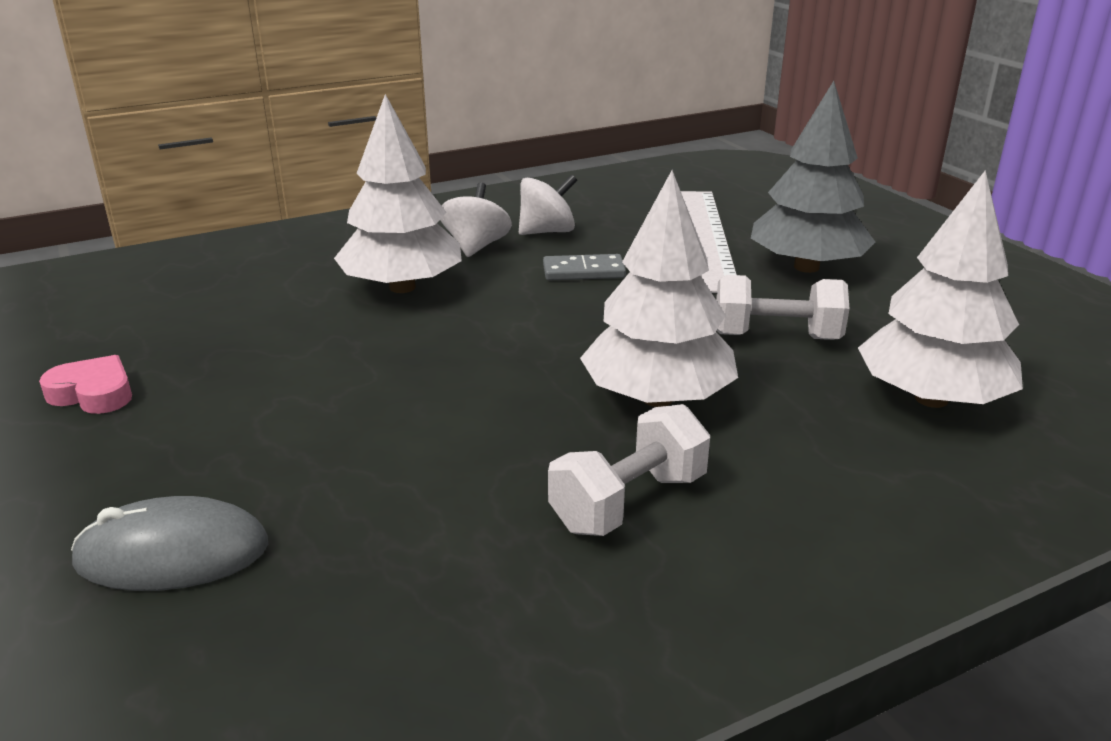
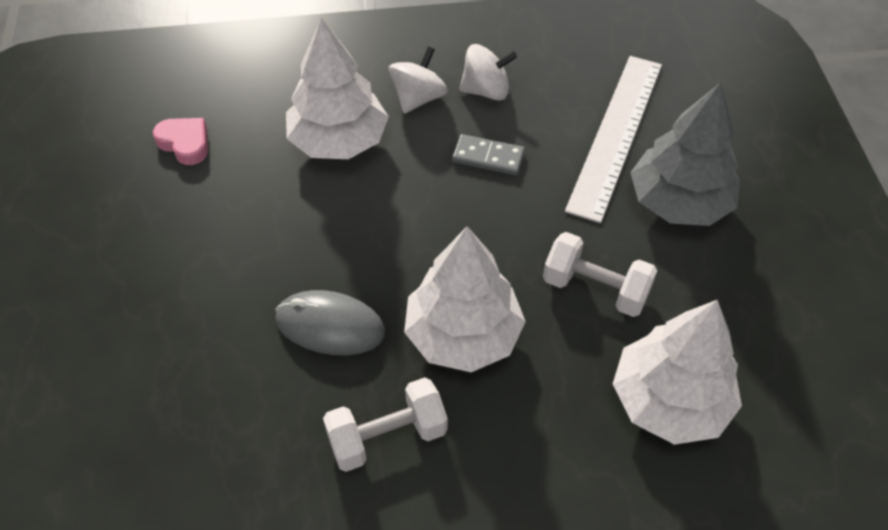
camera: 20 degrees right, 25 degrees up
pink heart [39,355,132,414] -> pink heart moved to [153,118,208,165]
grey mouse [71,496,268,591] -> grey mouse moved to [275,290,385,356]

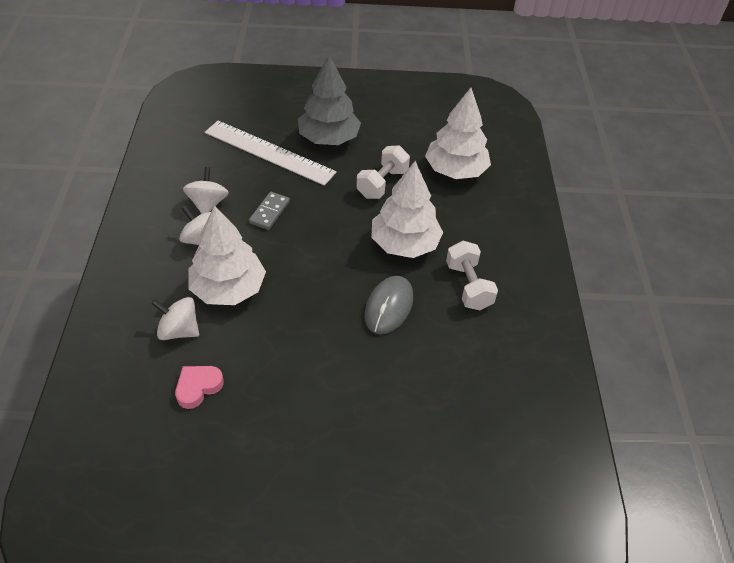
camera: 85 degrees left, 5 degrees down
none -> white spinning top [151,297,199,340]

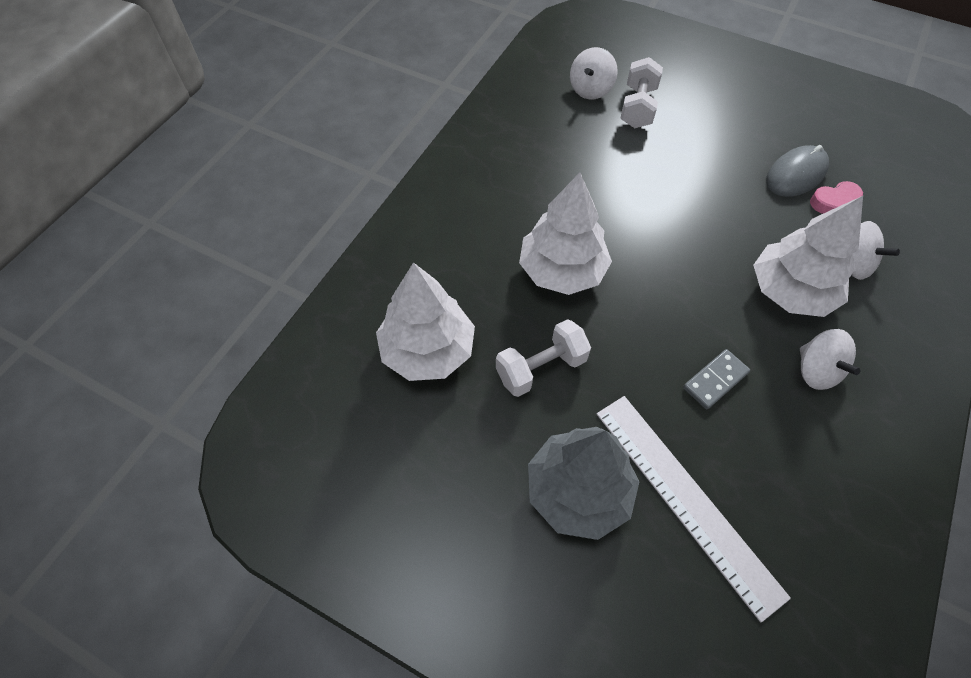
camera: 150 degrees left, 10 degrees up
white spinning top [183,167,229,214] -> white spinning top moved to [570,47,618,99]
grey mouse [365,276,413,334] -> grey mouse moved to [766,145,829,197]
white dumbbell [446,241,498,310] -> white dumbbell moved to [620,57,663,128]

